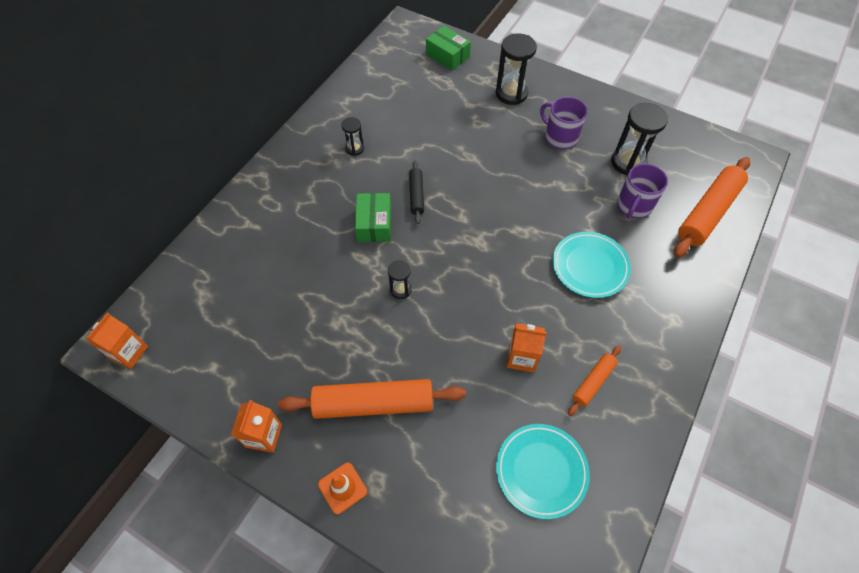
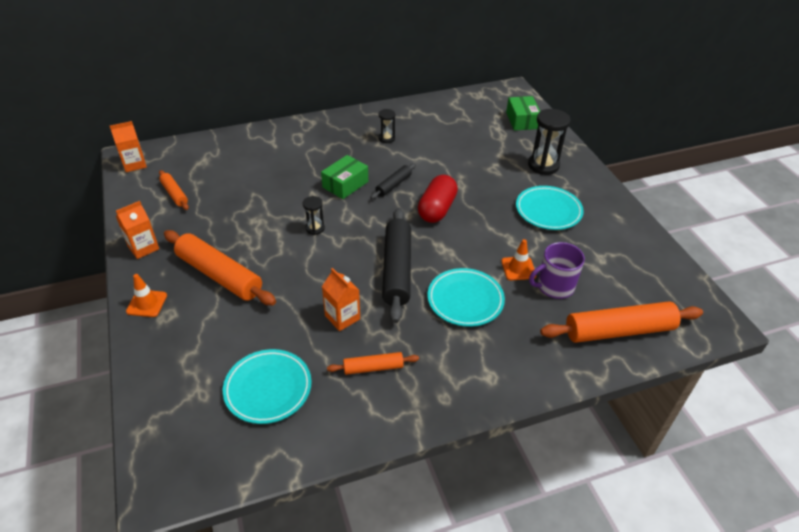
camera: 40 degrees right, 15 degrees down
purple mug [540,97,587,150] -> turquoise plate [516,186,584,230]
black hourglass [611,103,668,175] -> none
none -> orange rolling pin [159,170,189,210]
none -> black rolling pin [382,208,411,323]
none -> red capsule [418,175,458,223]
none -> orange traffic cone [501,239,537,280]

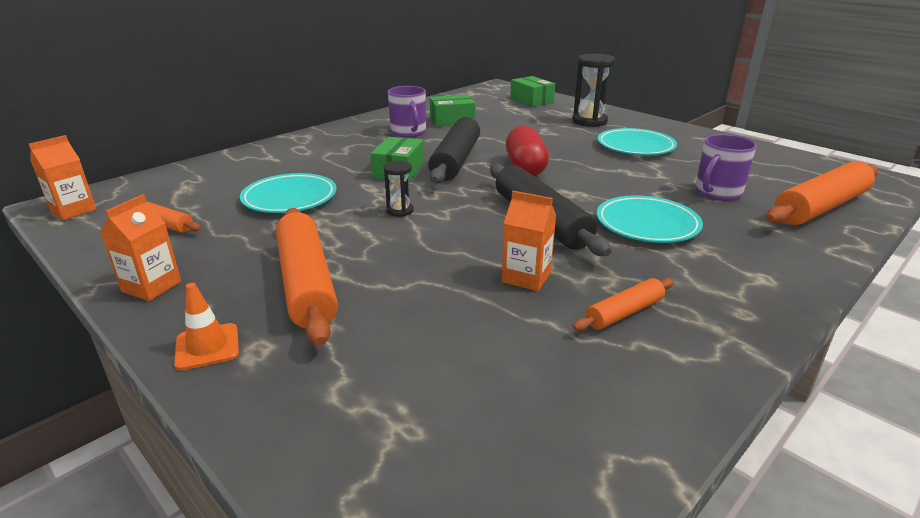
camera: 25 degrees left, 15 degrees down
orange rolling pin [164,230,276,305] -> orange rolling pin turned 60 degrees clockwise [276,208,338,346]
turquoise plate [223,349,312,424] -> turquoise plate moved to [240,173,336,213]
black rolling pin [370,163,416,199] -> black rolling pin [428,117,480,184], size x1.93
black hourglass [379,109,395,143] -> purple mug [388,86,426,137]
orange traffic cone [501,239,537,280] -> none
none -> green box [430,94,476,127]

